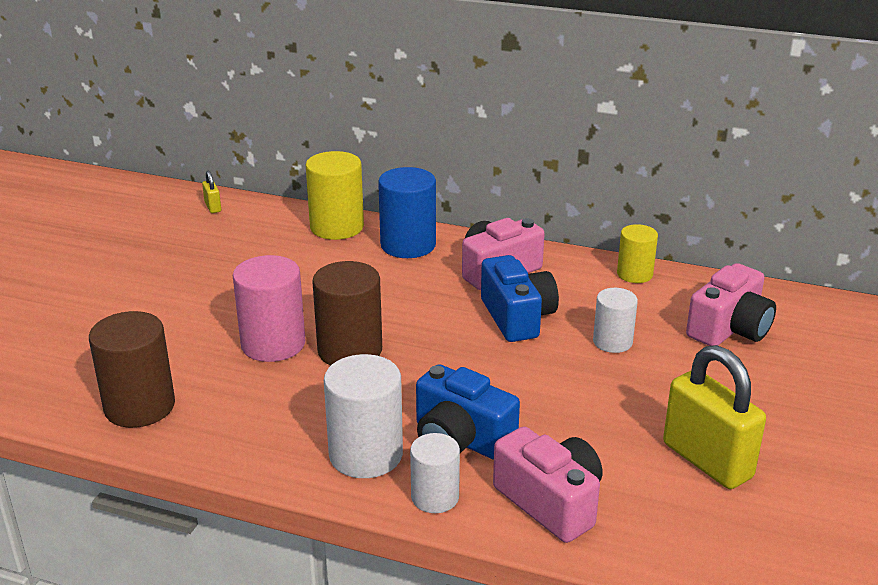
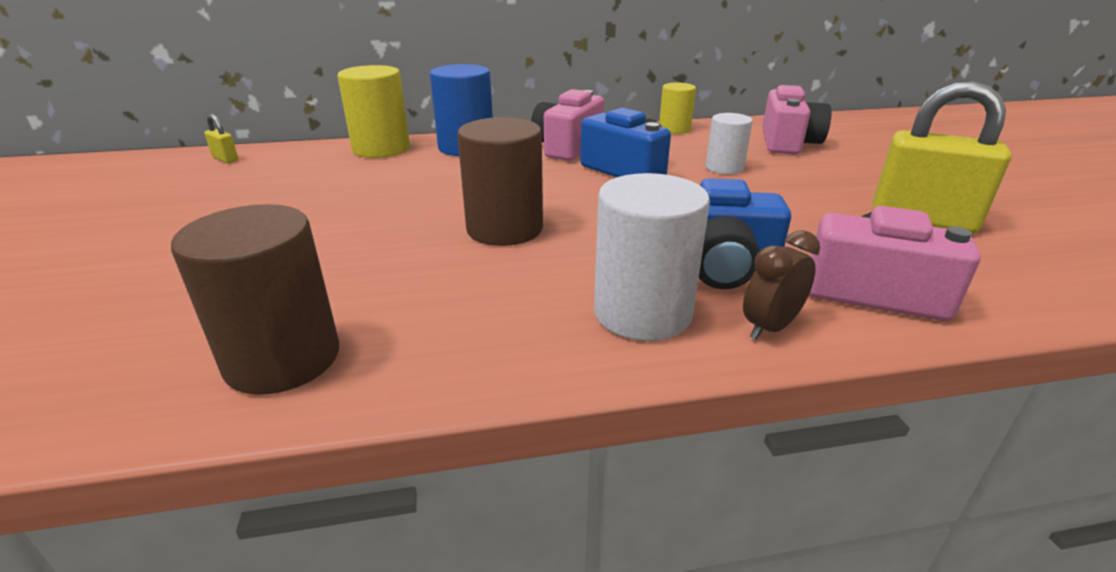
camera: 30 degrees left, 0 degrees up
pink cylinder [233,255,305,362] -> none
white cylinder [410,433,460,513] -> brown clock [743,230,820,340]

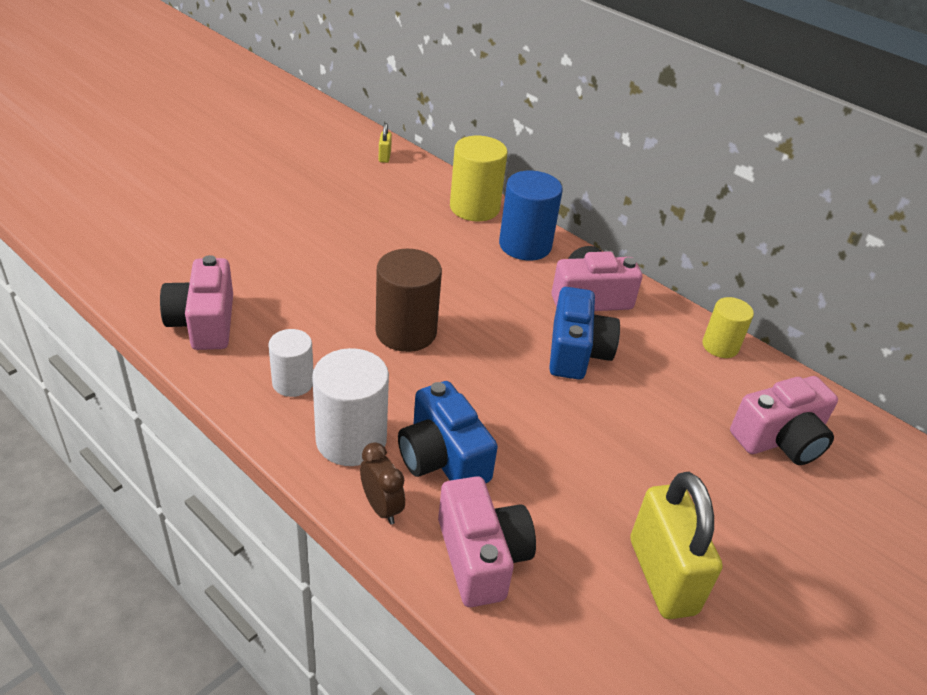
camera: 50 degrees right, 10 degrees up
brown cylinder [171,204,339,395] -> pink camera [160,255,233,350]
white cylinder [706,113,753,174] -> white cylinder moved to [268,329,313,397]
brown clock [743,230,820,340] -> brown clock turned 45 degrees clockwise [360,442,405,525]

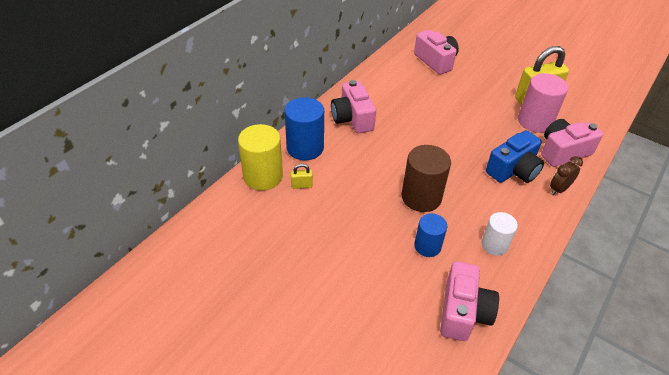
camera: 95 degrees left, 5 degrees up
pink camera [160,255,233,350] -> pink camera turned 60 degrees counterclockwise [440,261,499,341]
white cylinder [312,348,389,466] -> none
yellow padlock [379,123,392,163] -> yellow padlock moved to [291,164,313,189]
blue camera [549,287,620,380] -> none
yellow cylinder [702,297,754,358] -> none
none -> blue cylinder [414,213,447,257]
none -> pink cylinder [518,73,568,133]

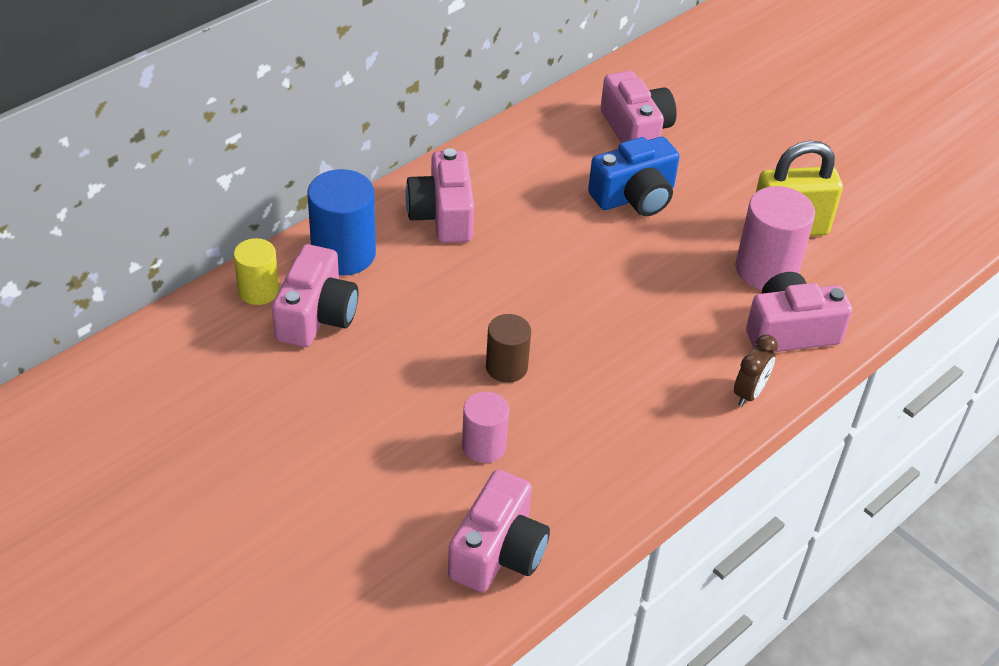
camera: 10 degrees right, 0 degrees up
yellow cylinder [238,124,283,190] -> yellow cylinder [234,238,279,305], size x0.62
yellow padlock [291,164,313,189] -> pink camera [272,244,358,347]
brown cylinder [402,145,451,212] -> brown cylinder [486,314,531,383], size x0.62
blue cylinder [414,213,447,257] -> pink cylinder [462,391,509,463]
white cylinder [481,212,518,256] -> none
blue camera [486,130,544,183] -> blue camera moved to [588,137,680,216]
brown clock [550,156,583,195] -> brown clock turned 150 degrees clockwise [734,334,778,407]

